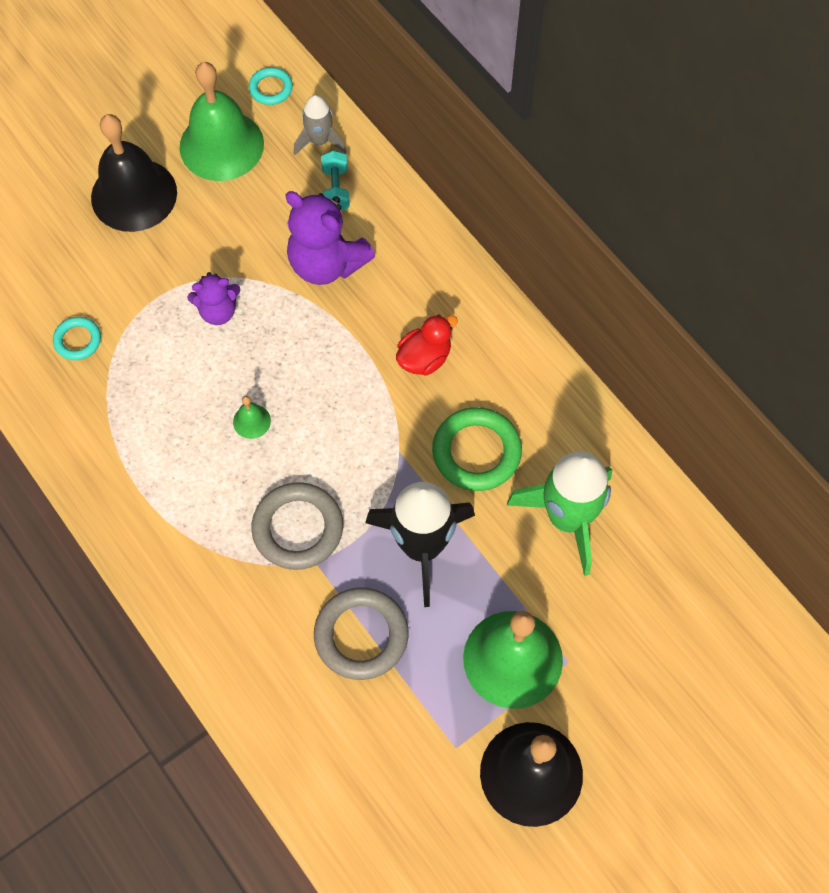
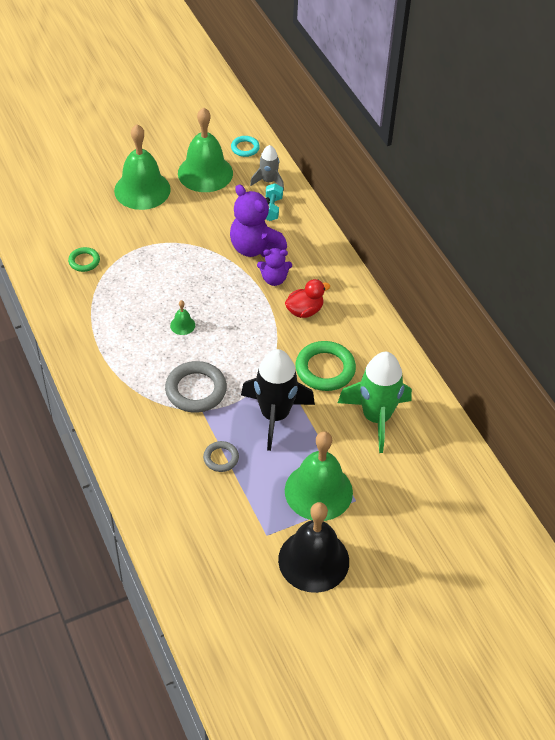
camera: 10 degrees right, 15 degrees down
turquoise ring [53,317,101,360] -> green ring [68,247,100,272]
black bell [91,114,177,232] -> green bell [114,124,171,210]
purple teddy bear [187,272,240,325] -> purple teddy bear moved to [257,248,292,286]
grey ring [314,587,408,680] -> grey ring [203,441,239,472], size x0.56

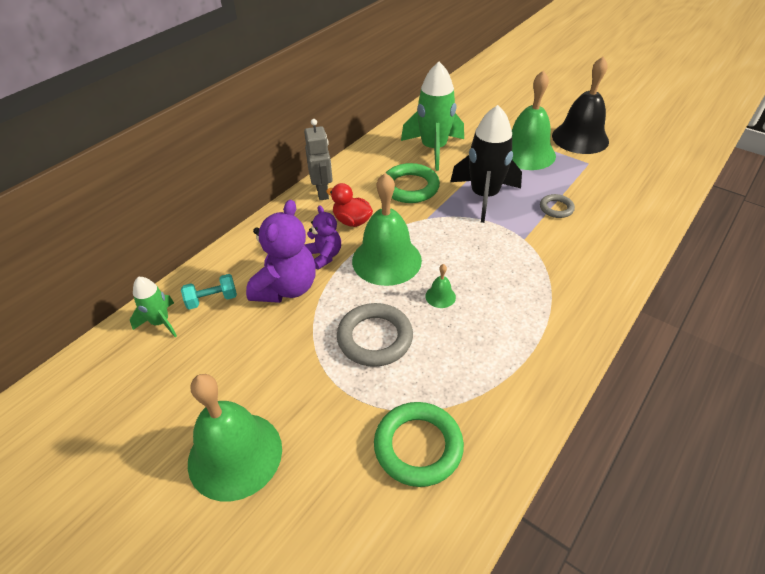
camera: 115 degrees left, 5 degrees down
green ring [68,247,100,272] -> green ring [374,402,464,487], size x1.80
grey ring [165,361,227,413] -> grey ring moved to [337,303,413,367]
green bell [178,107,233,192] -> green bell moved to [352,173,422,286]
turquoise ring [231,136,260,157] -> none
grey rocket [250,145,284,191] -> green rocket [130,277,177,337]
none -> grey robot [304,119,333,200]

